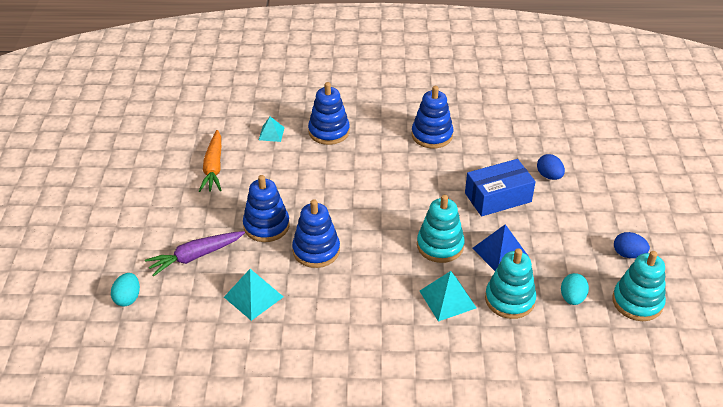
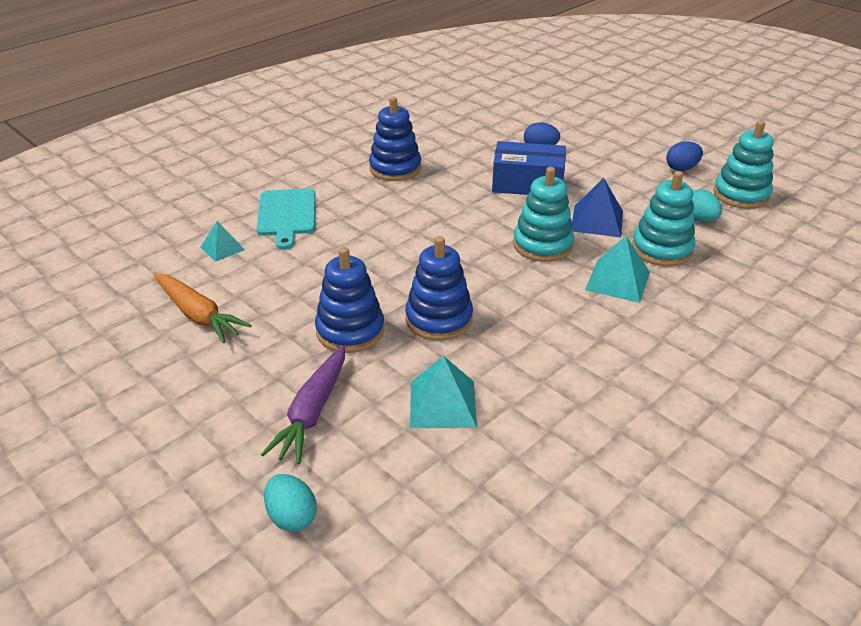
camera: 45 degrees left, 5 degrees down
blue stacking toy [308,82,350,145] -> turquoise cutting board [257,188,316,250]
blue box [465,159,536,217] -> blue box turned 75 degrees clockwise [492,141,566,195]

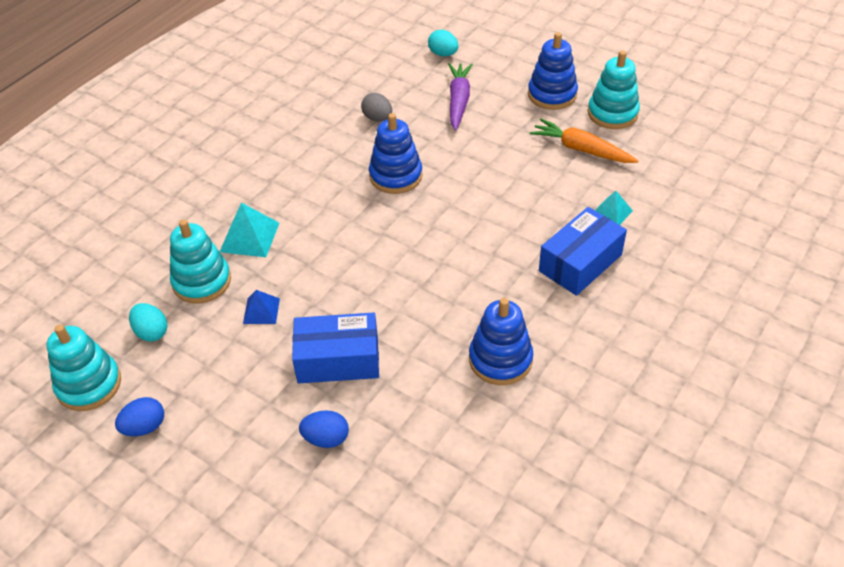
camera: 170 degrees right, 10 degrees up
turquoise cutting board [257,188,316,250] -> blue box [539,207,627,296]
blue stacking toy [315,247,384,353] -> blue stacking toy moved to [528,32,578,110]
turquoise pyramid [410,356,477,428] -> grey egg [361,93,392,122]
turquoise stacking toy [513,167,574,262] -> turquoise stacking toy moved to [588,51,640,129]
blue pyramid [572,178,623,237] -> blue pyramid [243,290,280,324], size x0.64

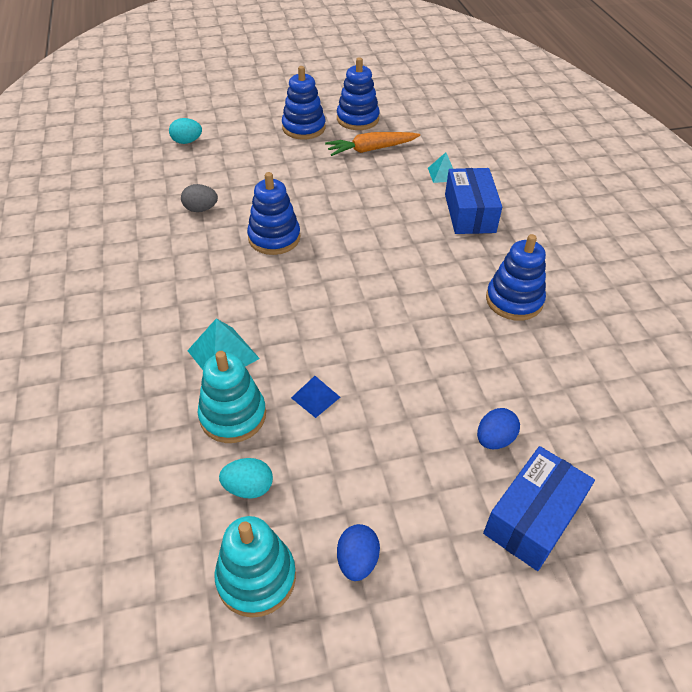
camera: 50 degrees left, 0 degrees up
blue box [292,313,379,383] -> blue box moved to [483,446,595,571]
purple carrot [448,63,473,131] -> none
turquoise stacking toy [588,51,640,129] -> blue stacking toy [337,57,380,130]

